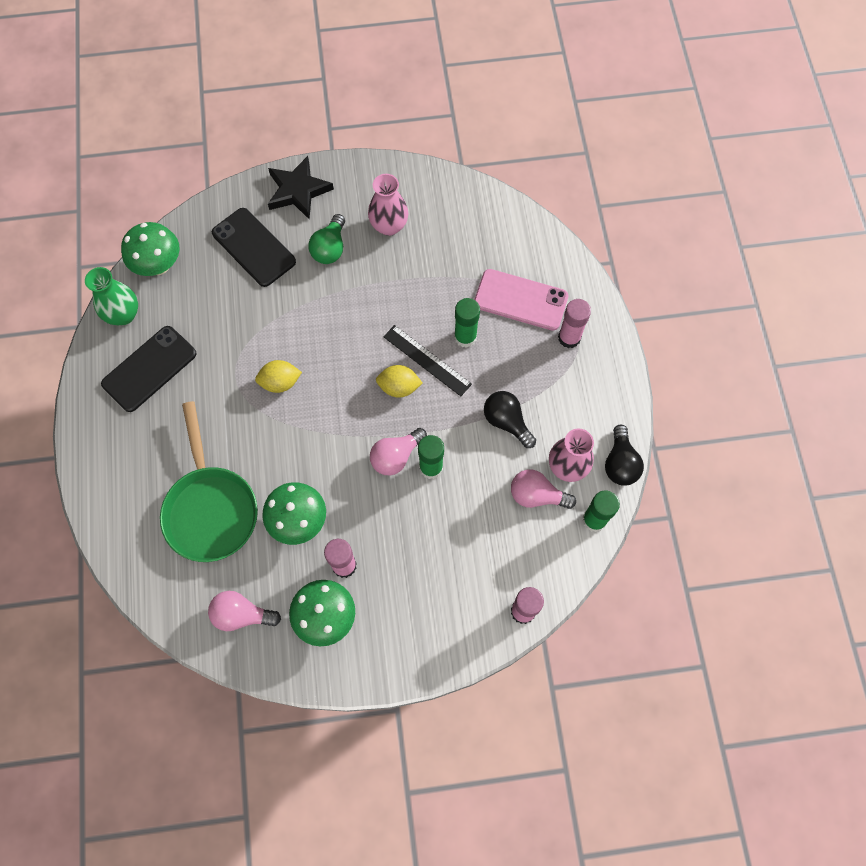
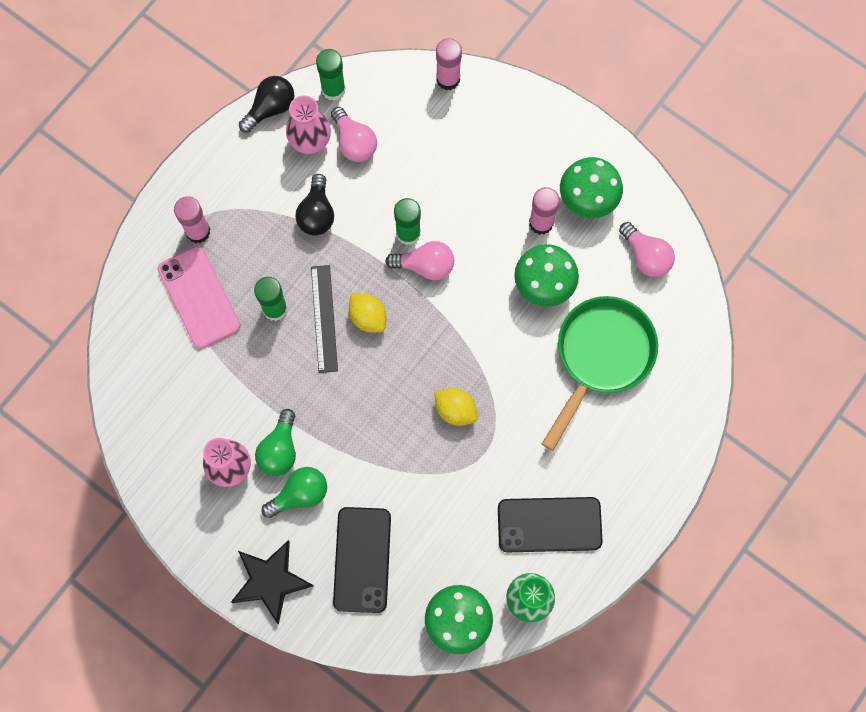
camera: 135 degrees left, 5 degrees up
none -> green light bulb [255,409,296,476]

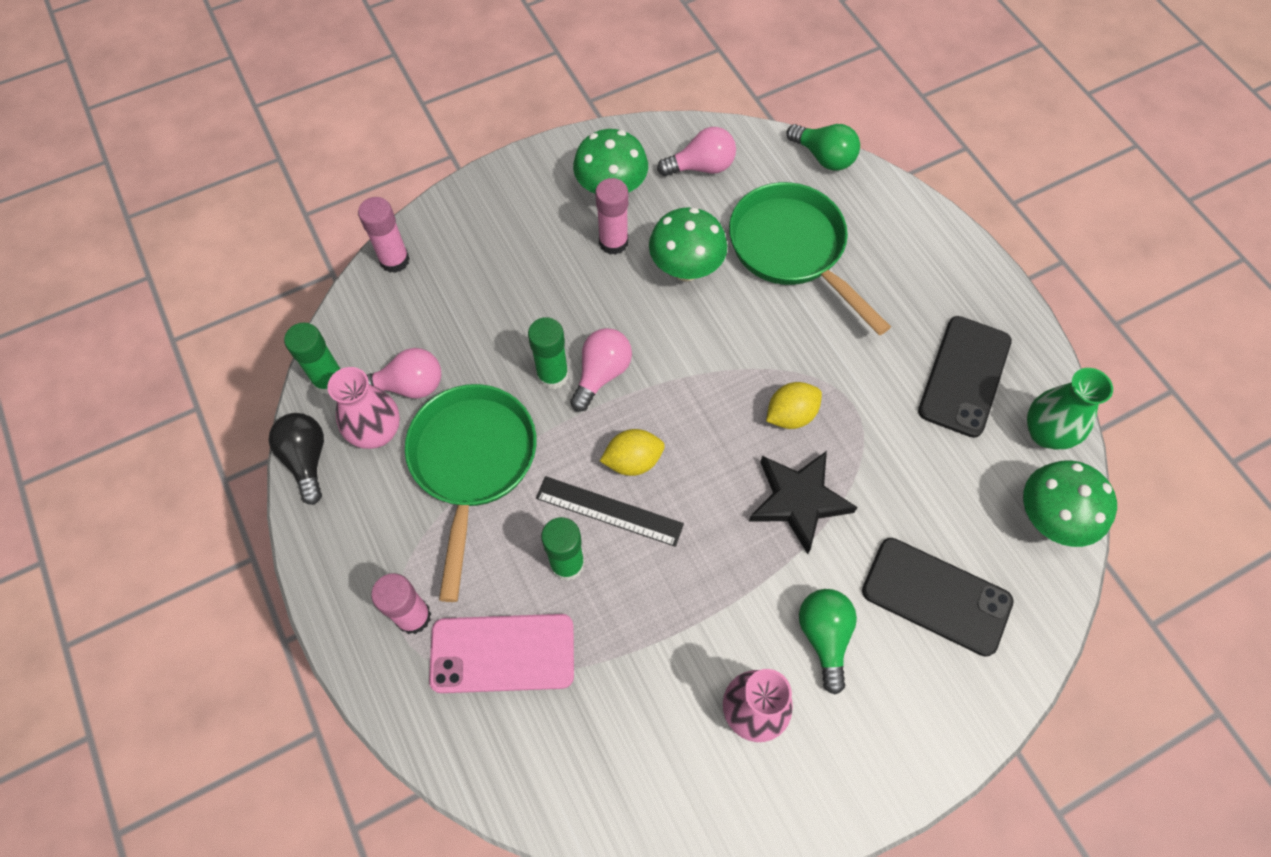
camera: 65 degrees left, 10 degrees down
black star [231,540,313,625] -> black star moved to [749,451,858,554]
green light bulb [255,409,296,476] -> green light bulb moved to [786,124,860,171]
black light bulb [295,174,334,236] -> green pan [405,384,536,602]

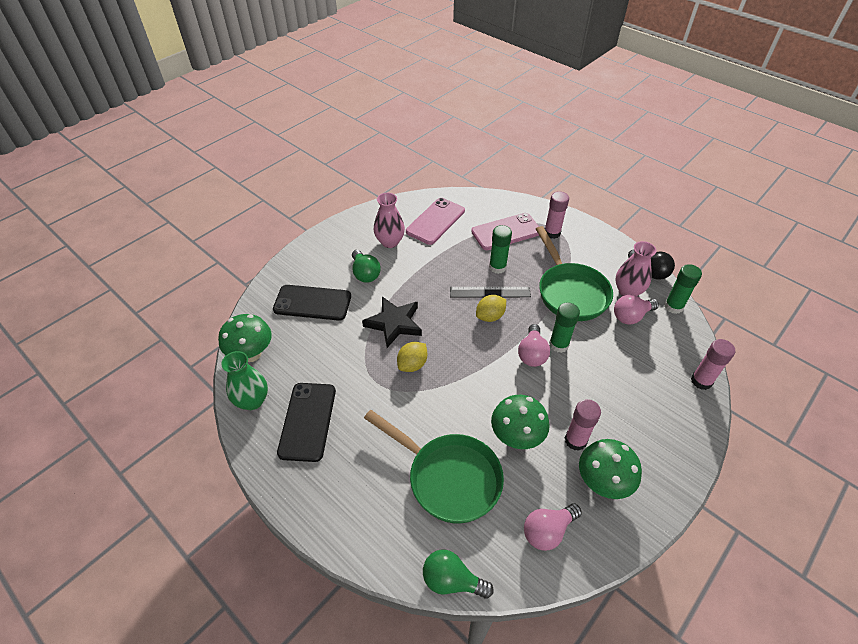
camera: 160 degrees right, 15 degrees down
none -> pink phone [406,198,465,245]

